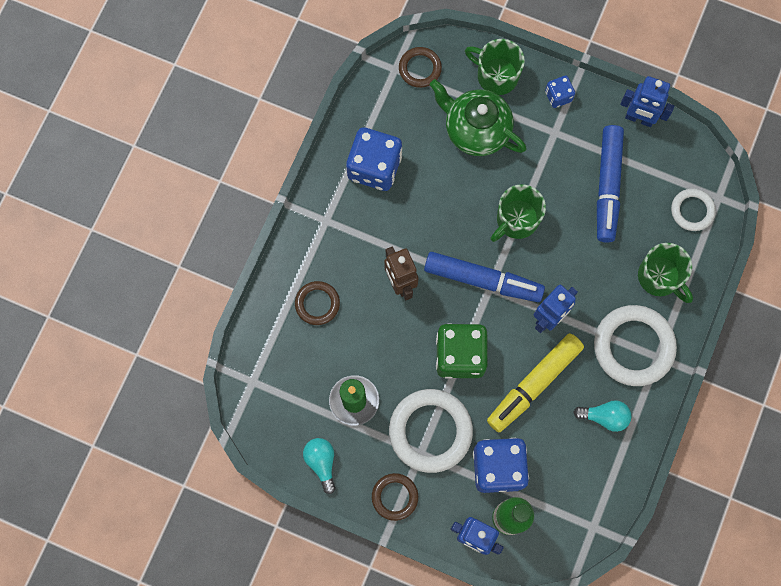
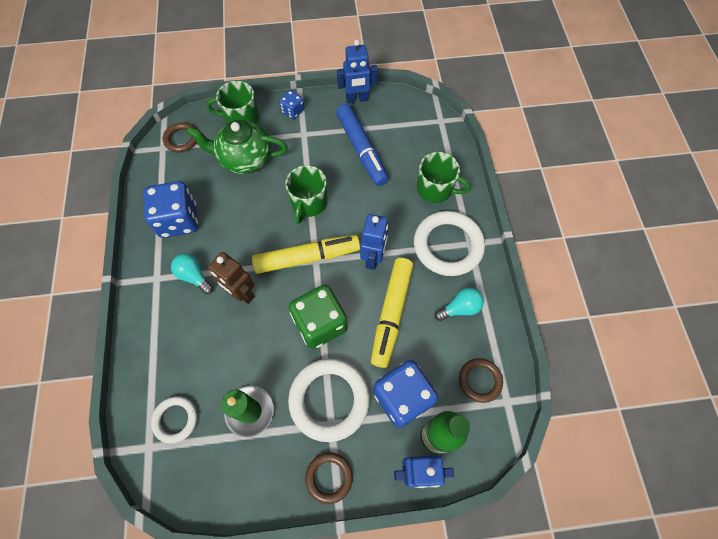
camera: 30 degrees left, 10 degrees down
brown ring [295,281,340,325] -> brown ring moved to [459,358,503,403]
turquoise light bulb [303,438,336,494] -> turquoise light bulb moved to [171,253,213,294]
blue marker [424,252,545,302] -> yellow marker [252,235,360,274]
white ring [671,188,716,231] -> white ring moved to [151,396,197,444]

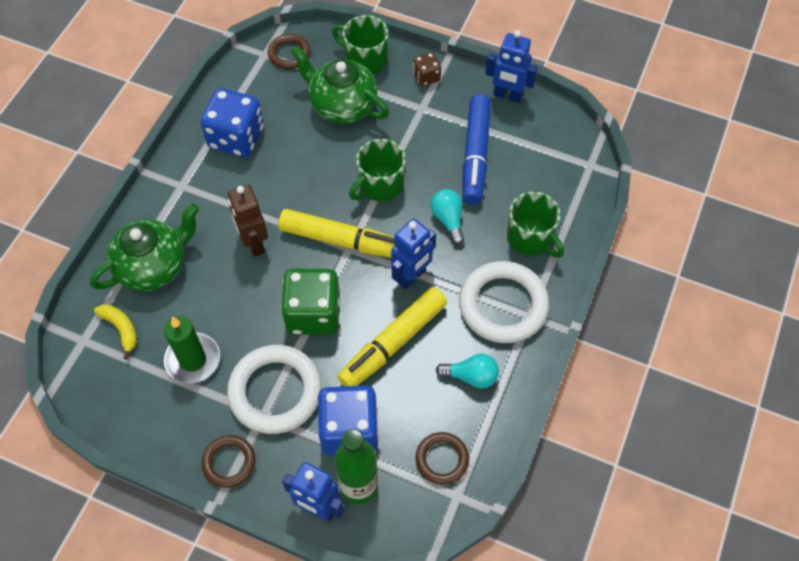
camera: 30 degrees right, 5 degrees down
white ring [151,396,197,444] -> yellow banana [94,304,137,360]
turquoise light bulb [171,253,213,294] -> turquoise light bulb moved to [431,189,464,245]
blue dice [279,90,304,119] -> brown dice [413,52,441,86]
none -> green teapot [90,203,199,291]

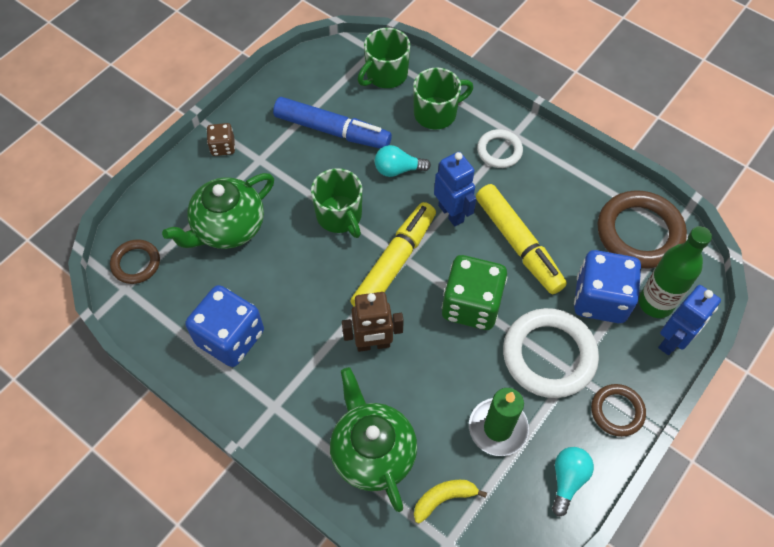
camera: 75 degrees left, 0 degrees up
green mug [332,15,388,74] -> green mug moved to [357,28,410,88]
brown ring [415,432,469,484] -> brown ring [597,190,687,269], size x1.81
turquoise light bulb [436,354,499,389] -> turquoise light bulb moved to [552,447,594,516]
white ring [459,261,549,343] -> white ring [477,129,523,168], size x0.55
blue robot [486,30,538,103] -> none

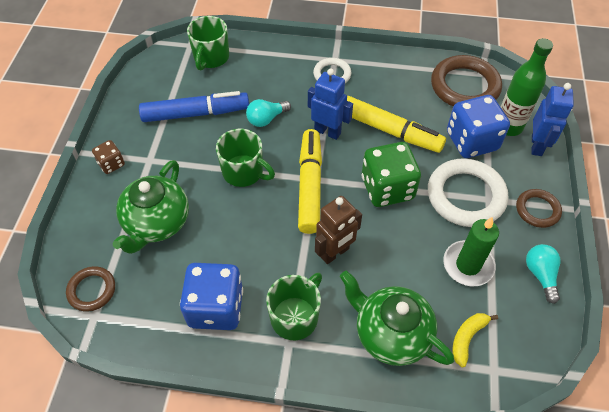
camera: 30 degrees left, 5 degrees down
green mug [413,68,473,129] -> green mug moved to [266,273,322,340]

